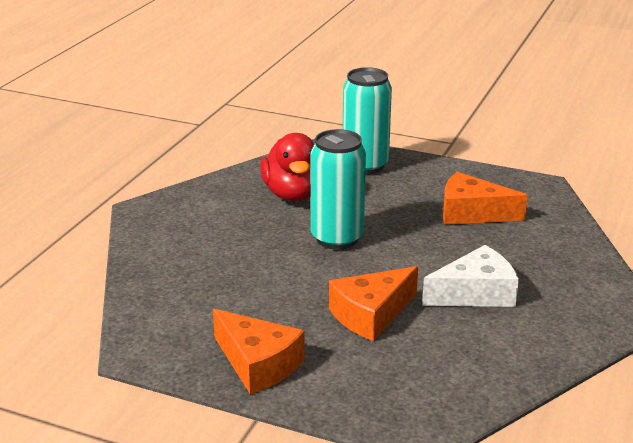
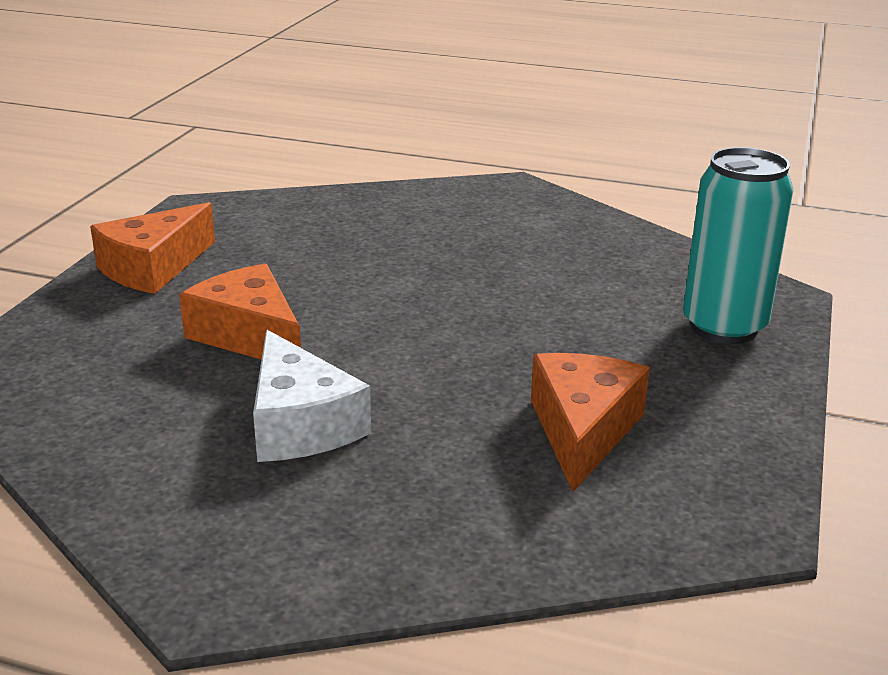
camera: 85 degrees right, 0 degrees up
red duck [260,133,314,201] -> none
turquoise can [311,129,366,250] -> none

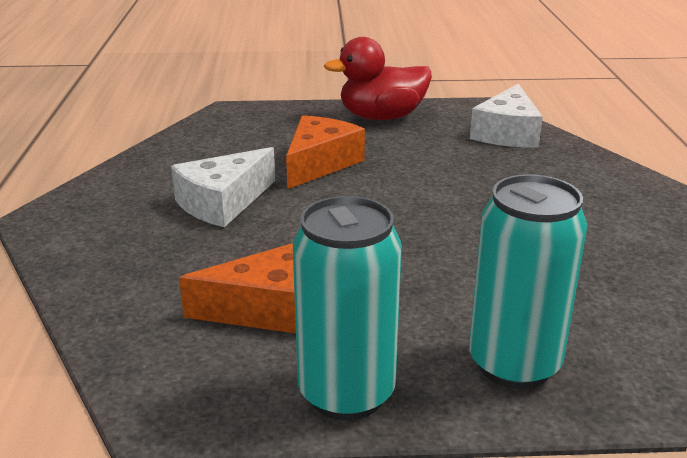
camera: 70 degrees right, 0 degrees up
orange cheese [90,202,215,294] -> red duck [324,37,432,120]
none -> turquoise can [293,196,402,421]
none -> white cheese [470,84,543,147]

